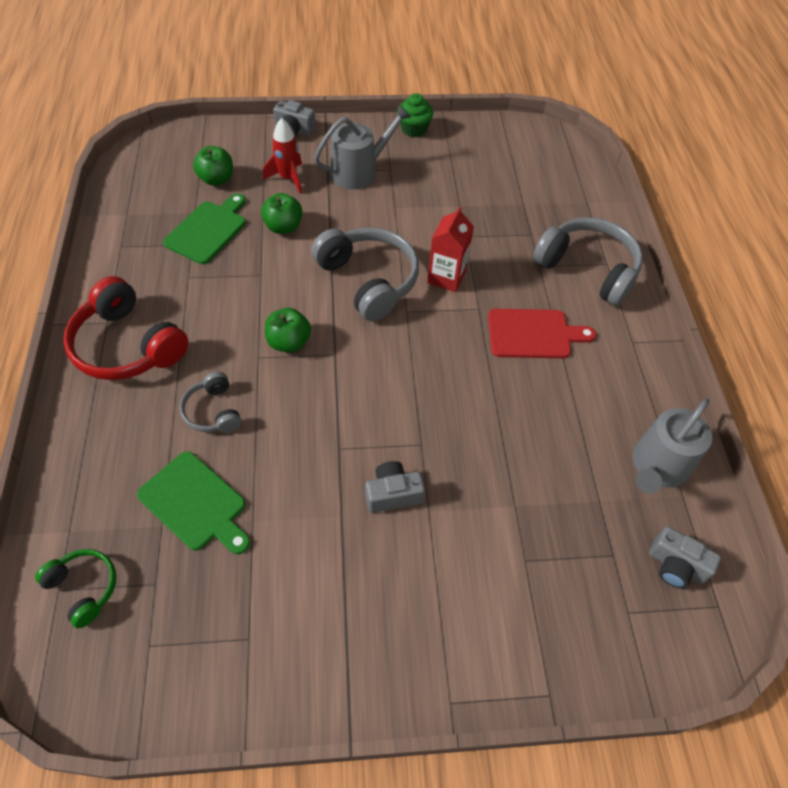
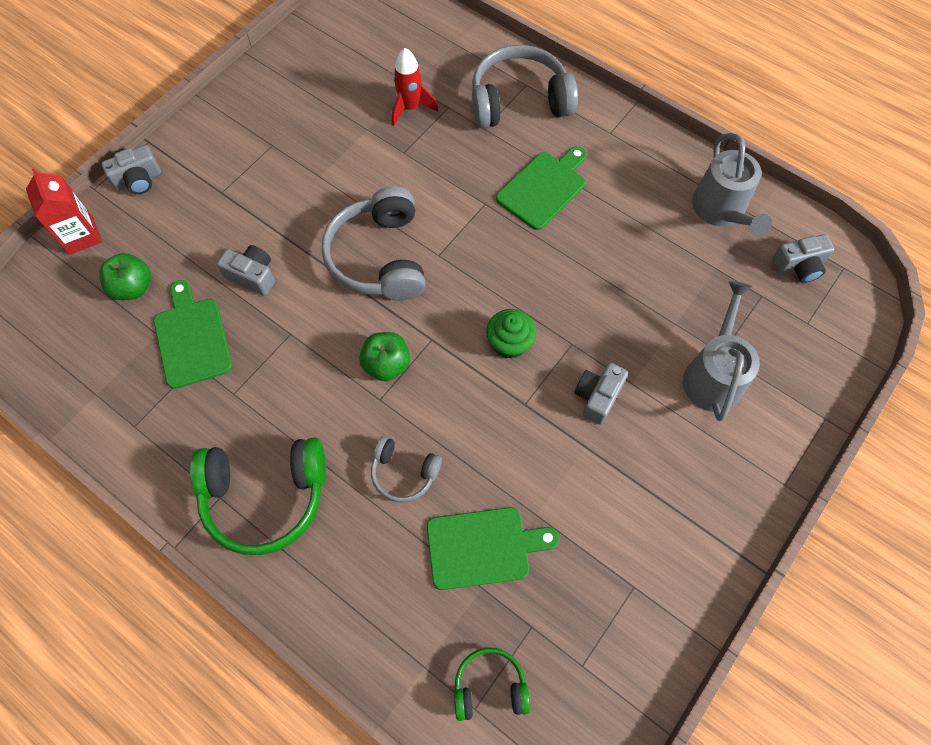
camera: 45 degrees left, 10 degrees up
red headphones [63,276,189,380] -> green headphones [190,438,326,555]
green apple [261,193,303,234] -> grey camera [217,245,275,296]
red rocket [263,118,302,194] -> red rocket moved to [392,48,438,126]
grey headphones [311,227,419,321] -> grey headphones turned 105 degrees counterclockwise [321,186,426,301]
grey watering can [314,105,411,190] -> grey watering can moved to [683,281,760,421]
green cupcake [397,93,433,137] -> green cupcake moved to [486,309,536,359]
red carton [427,207,474,292] -> red carton moved to [26,168,102,255]
red cutting board [488,309,596,358] -> green cutting board [496,146,587,230]

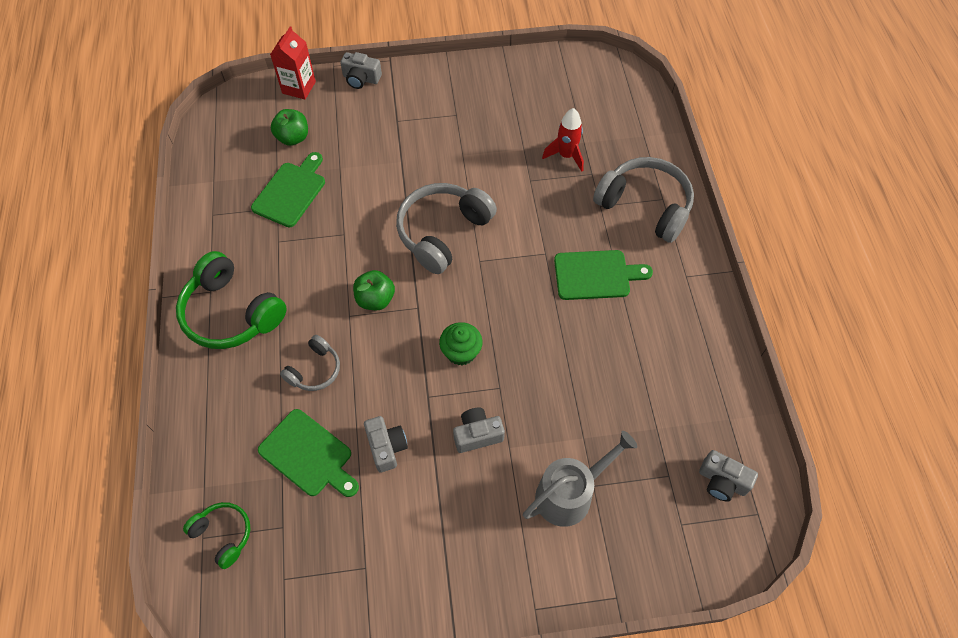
camera: 45 degrees right, 5 degrees down
grey camera [217,245,275,296] -> grey camera moved to [364,416,408,472]
grey headphones [371,436,442,503] -> grey headphones turned 120 degrees counterclockwise [280,335,340,391]
grey watering can [692,133,772,236] -> none

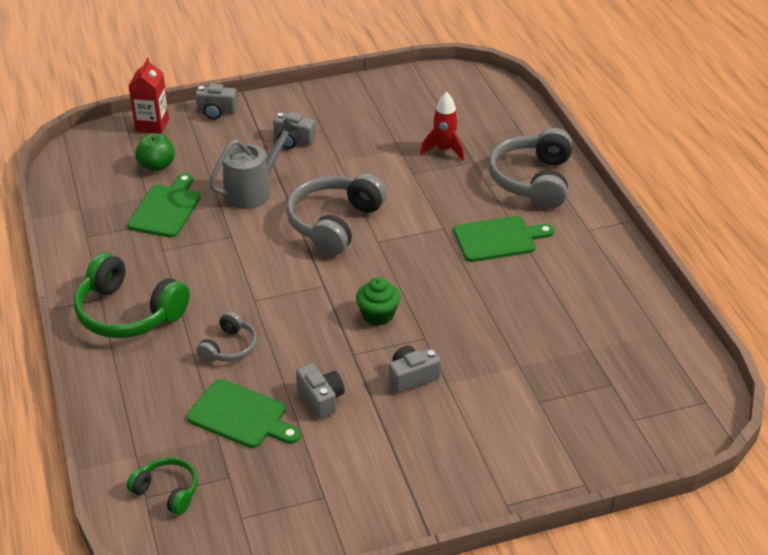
camera: 10 degrees left, 20 degrees down
green apple [353,270,395,310] -> none
grey watering can [523,431,637,527] -> grey watering can moved to [209,119,297,209]
grey headphones [593,157,694,243] -> grey headphones turned 105 degrees counterclockwise [489,128,573,209]
grey camera [699,450,758,502] -> grey camera moved to [273,112,316,149]

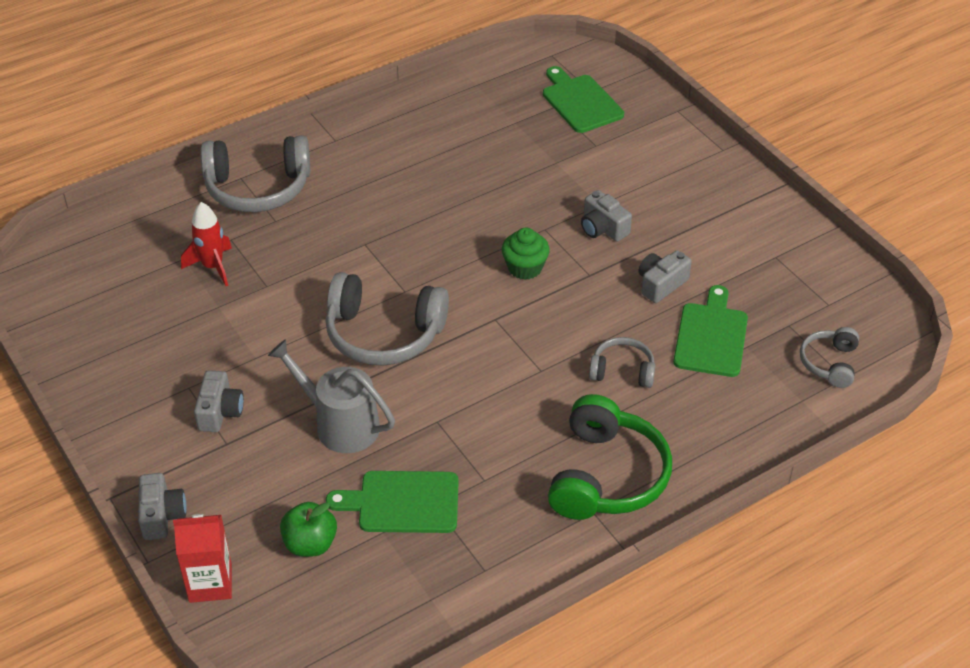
camera: 105 degrees left, 5 degrees up
green headphones [127,457,198,515] -> grey headphones [800,327,859,388]
green cutting board [453,216,555,262] -> green cutting board moved to [543,66,624,133]

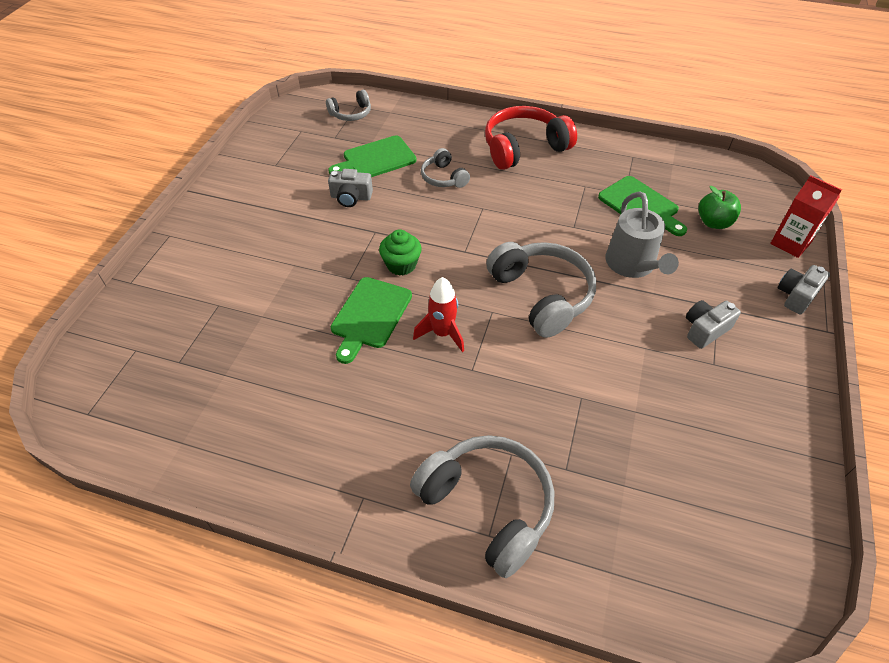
camera: 130 degrees left, 5 degrees up
red rocket [181,202,232,286] -> red rocket moved to [413,277,464,352]
green cutting board [543,66,624,133] -> green cutting board moved to [331,277,412,364]
green headphones [548,394,672,520] -> red headphones [485,106,577,170]
grey camera [581,190,632,242] -> none

